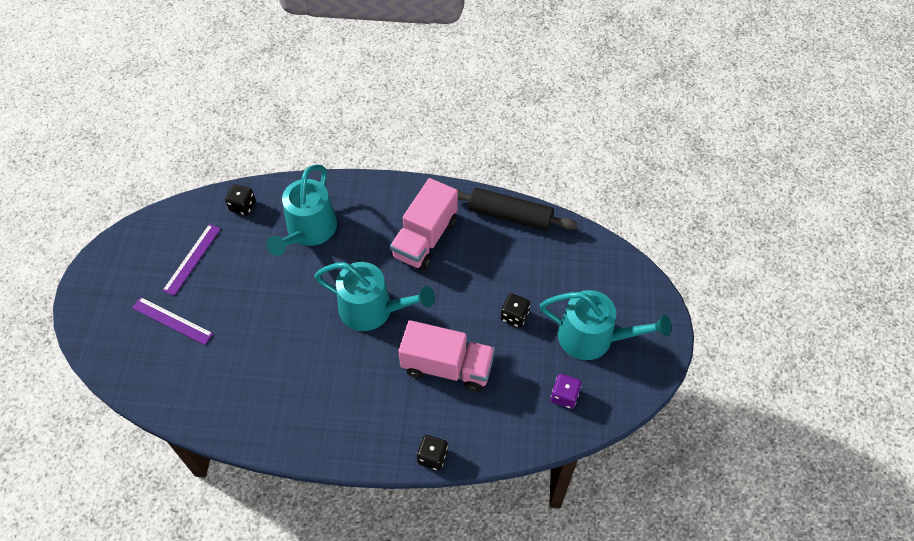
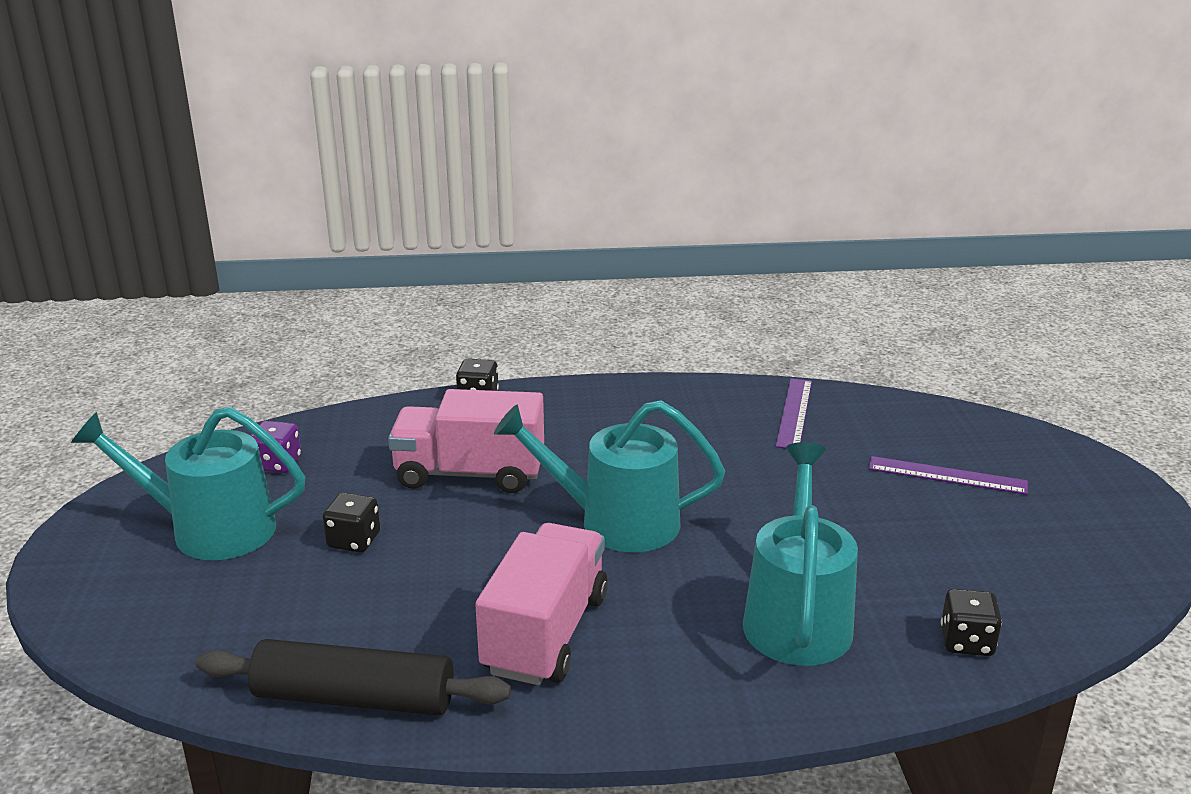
camera: 170 degrees right, 30 degrees down
purple ruler [162,224,221,296] -> purple ruler moved to [776,378,812,449]

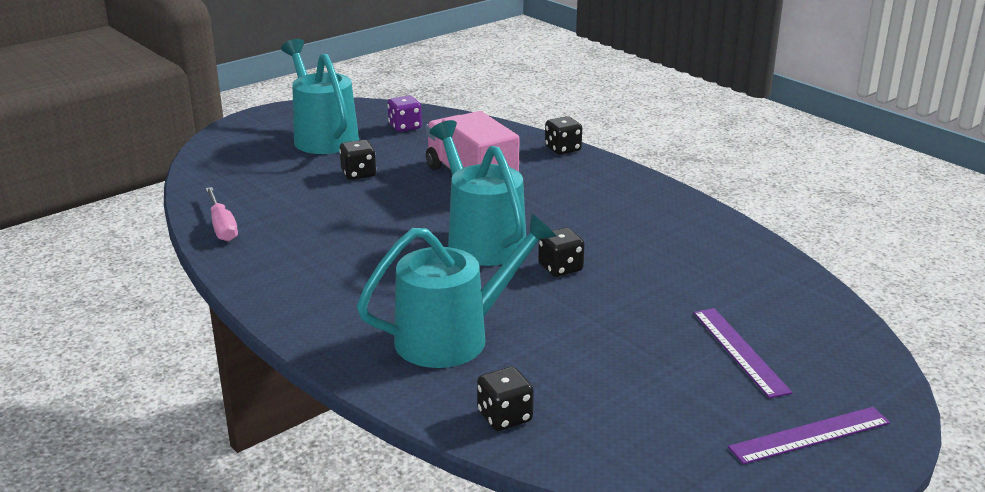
camera: 55 degrees right, 0 degrees up
black rolling pin [196,639,511,716] -> pink screwdriver [206,187,238,242]
pink truck [475,523,608,685] -> none
purple ruler [776,378,812,449] -> purple ruler moved to [728,407,890,464]
none -> black dice [538,227,585,277]

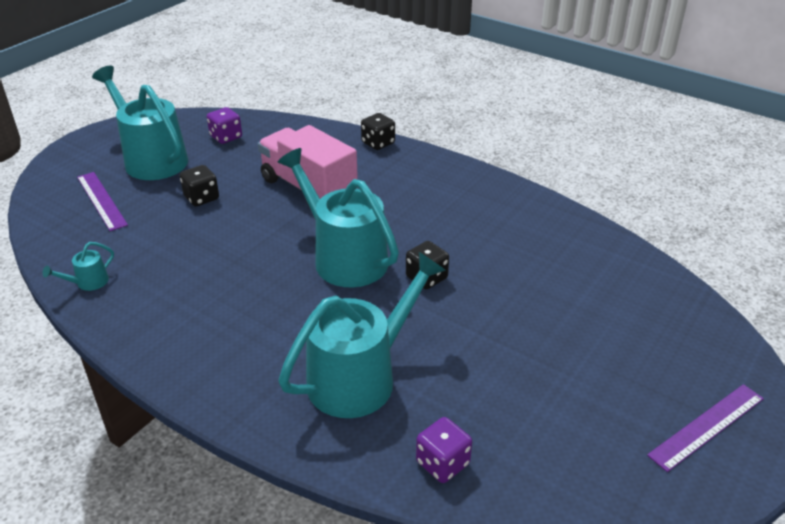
camera: 15 degrees left, 10 degrees up
pink screwdriver [206,187,238,242] -> turquoise watering can [43,242,114,291]
black dice [477,367,534,431] -> purple dice [416,417,472,483]
purple ruler [693,308,792,398] -> purple ruler moved to [77,172,128,231]

